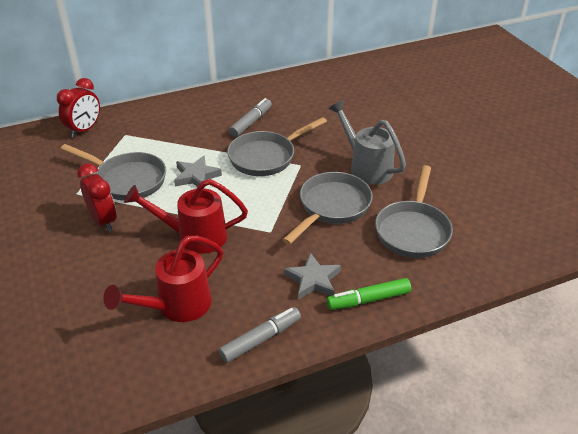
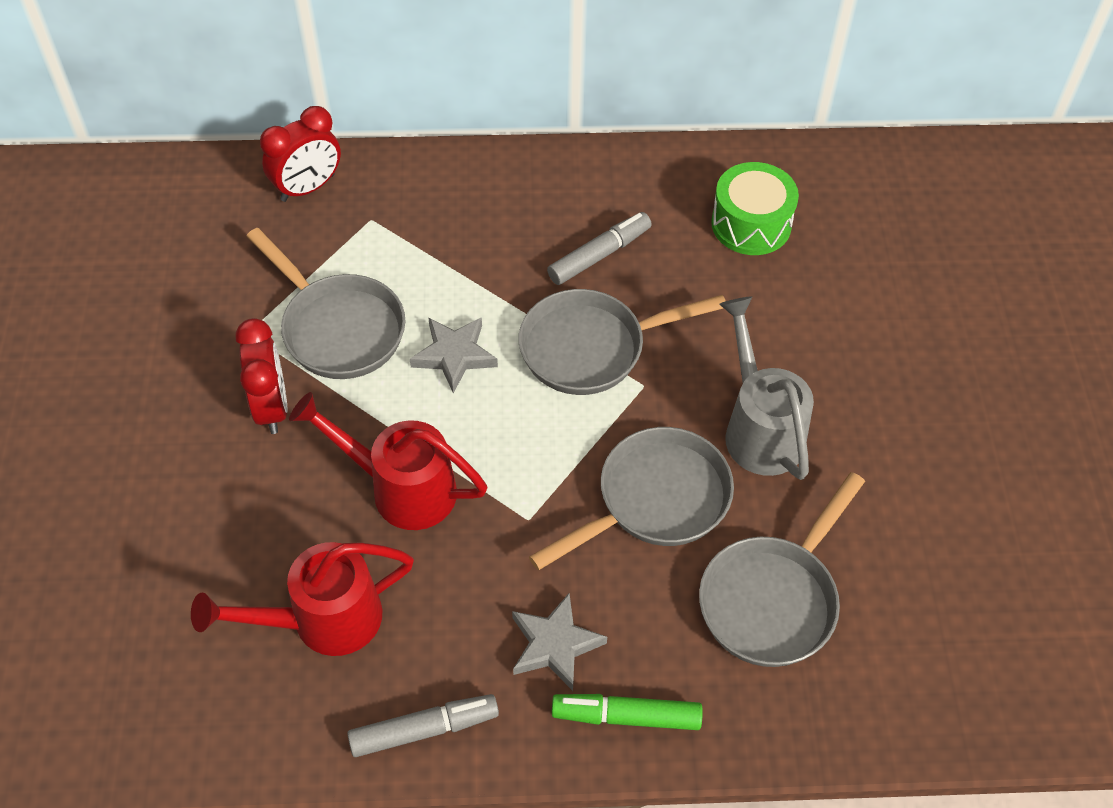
camera: 20 degrees right, 15 degrees up
none -> green drum [711,162,799,255]

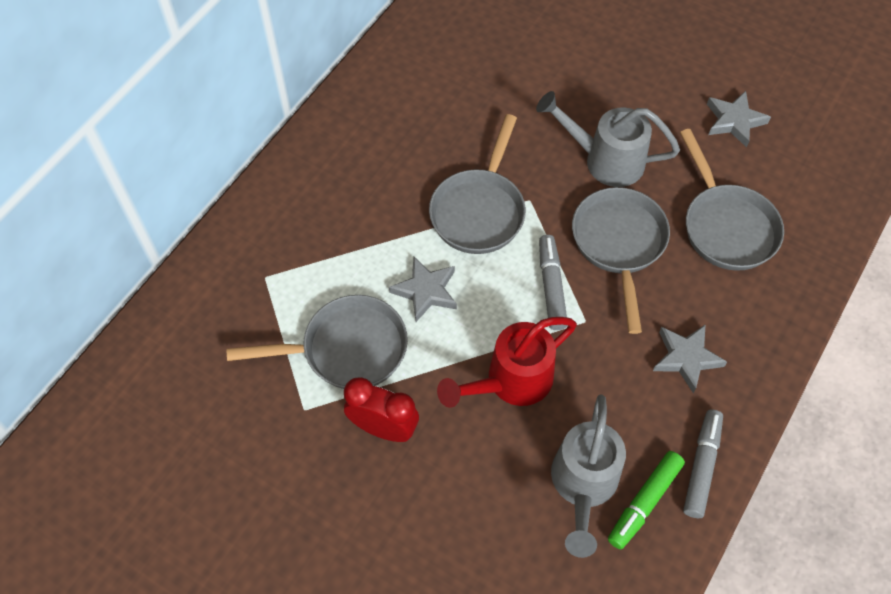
camera: 55 degrees left, 5 degrees up
red watering can [191,542,414,656] -> grey watering can [551,394,626,558]
red clock [260,106,341,202] -> none
grey marker [547,212,652,285] -> grey marker moved to [539,235,568,330]
green marker [552,694,703,730] -> green marker moved to [608,451,685,550]
green drum [711,162,799,255] -> none
none -> grey star [707,91,771,148]

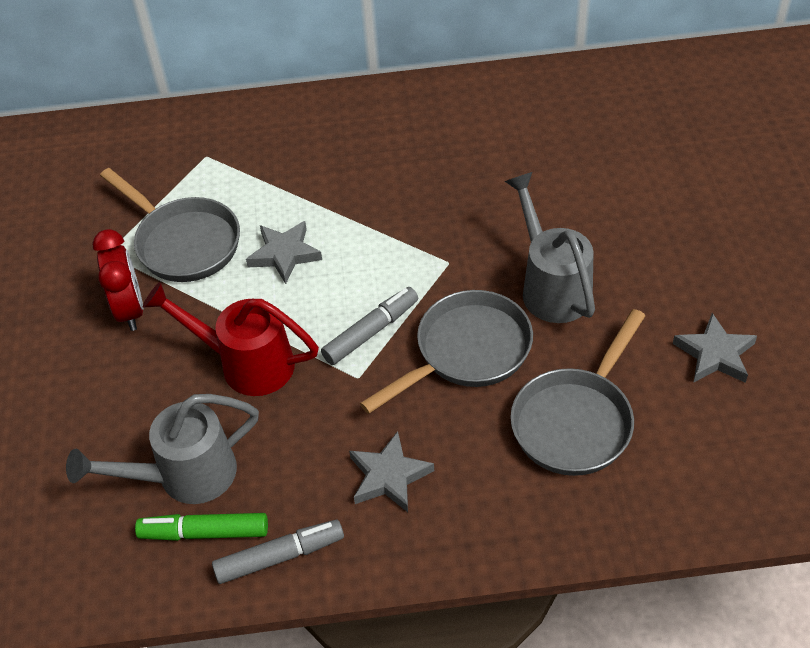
camera: 55 degrees right, 10 degrees down
grey pan [429,114,526,254] -> none

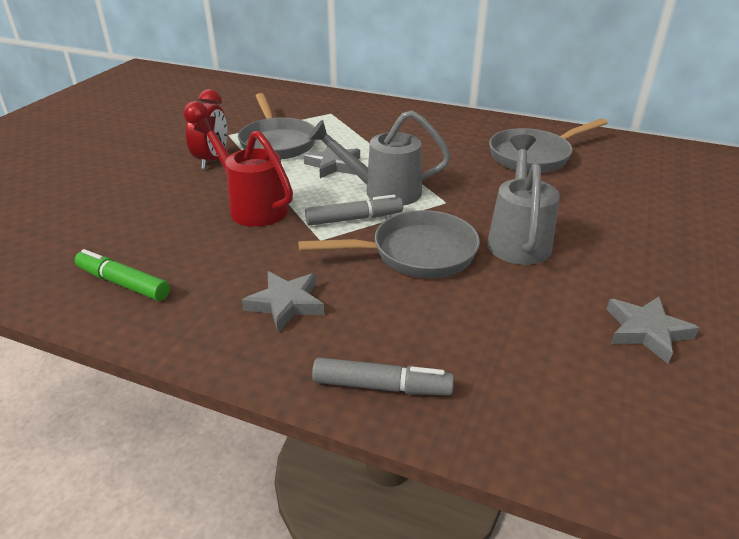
camera: 25 degrees right, 15 degrees down
grey watering can [66,394,259,504] -> grey watering can moved to [308,110,451,206]
grey marker [212,520,344,584] -> grey marker moved to [312,357,454,395]
grey pan [510,309,646,476] -> grey pan moved to [489,118,607,173]

